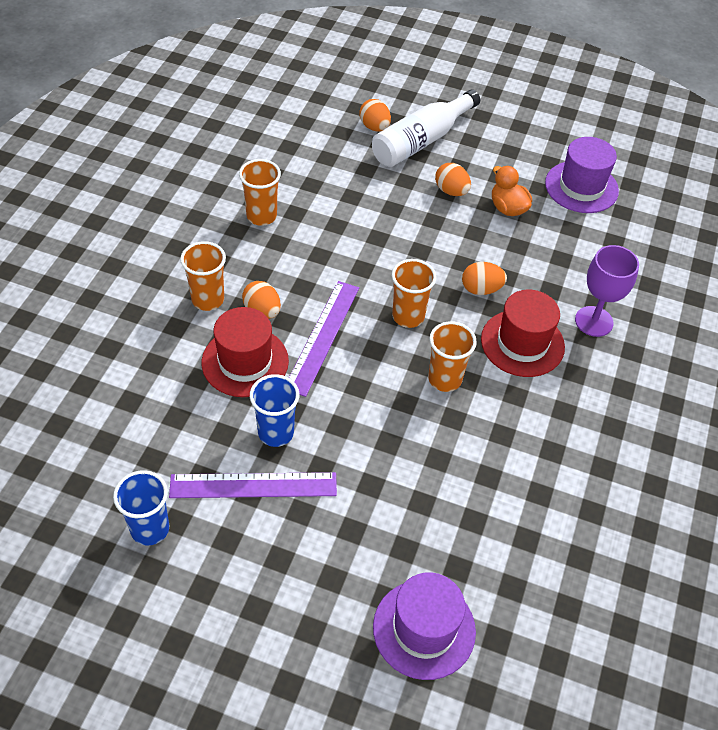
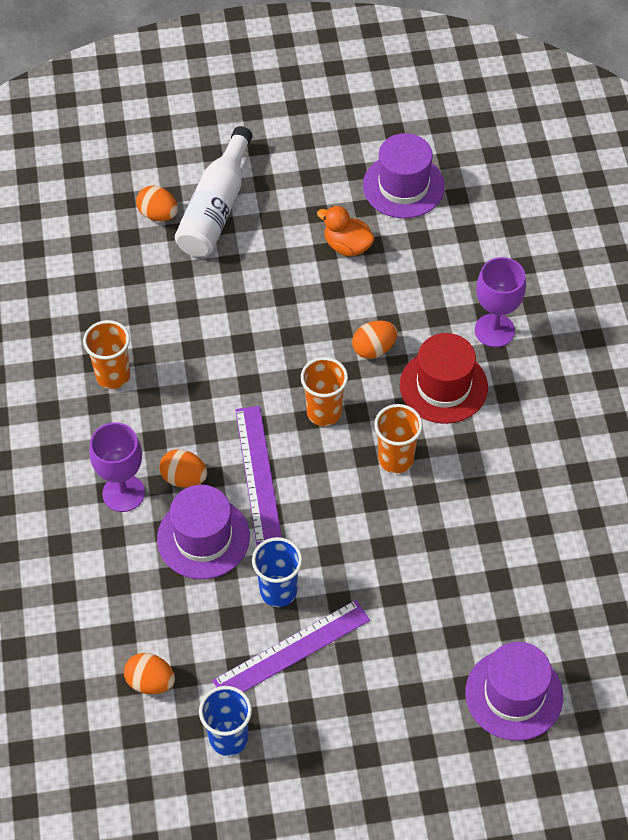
camera: 25 degrees left, 5 degrees up
orange cup [180,241,226,311] -> purple goblet [89,422,145,512]
red hat [202,307,289,397] -> purple hat [157,485,250,579]
orange egg [435,163,471,196] -> orange egg moved to [124,653,175,694]

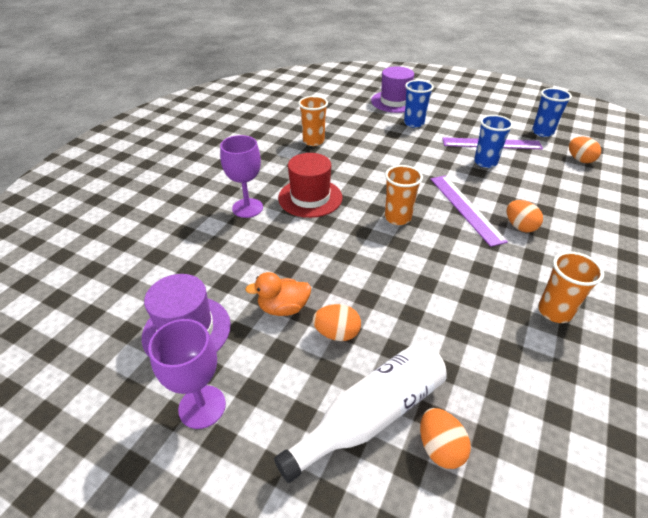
camera: 145 degrees left, 15 degrees down
purple goblet [89,422,145,512] -> purple goblet moved to [149,319,226,429]
purple hat [157,485,250,579] -> none
purple ruler [235,406,282,546] -> purple ruler turned 45 degrees counterclockwise [430,175,508,247]
orange duck [317,206,375,257] -> orange duck turned 105 degrees clockwise [245,272,311,316]
orange egg [352,320,397,359] -> orange egg moved to [313,304,361,341]
orange cup [374,404,423,473] -> orange cup moved to [298,96,328,146]
none -> blue cup [404,80,434,128]

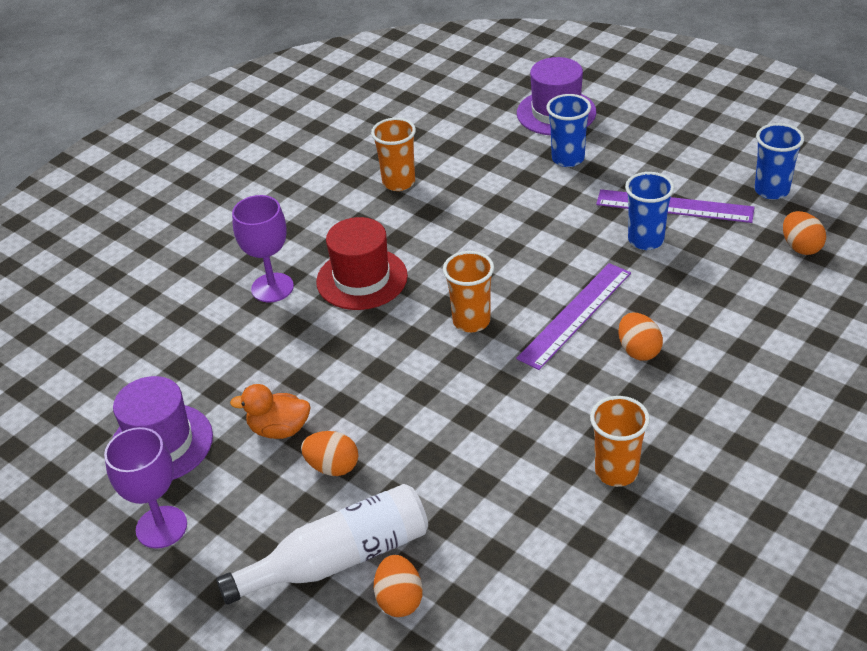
camera: 15 degrees right, 0 degrees up
purple ruler [430,175,508,247] -> purple ruler turned 45 degrees clockwise [516,263,631,370]

